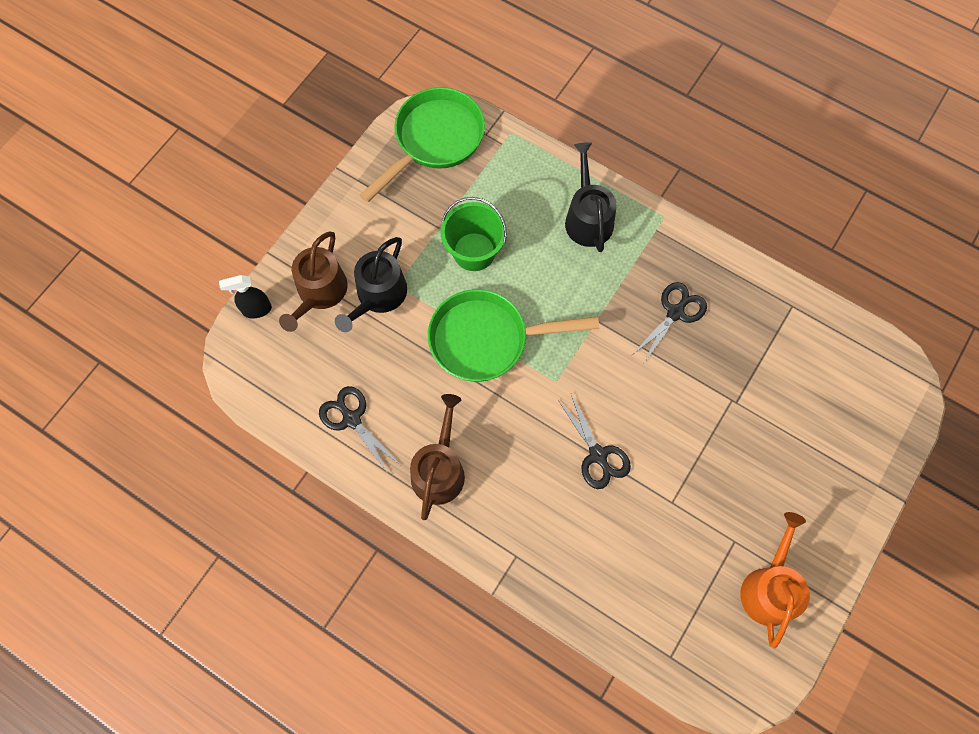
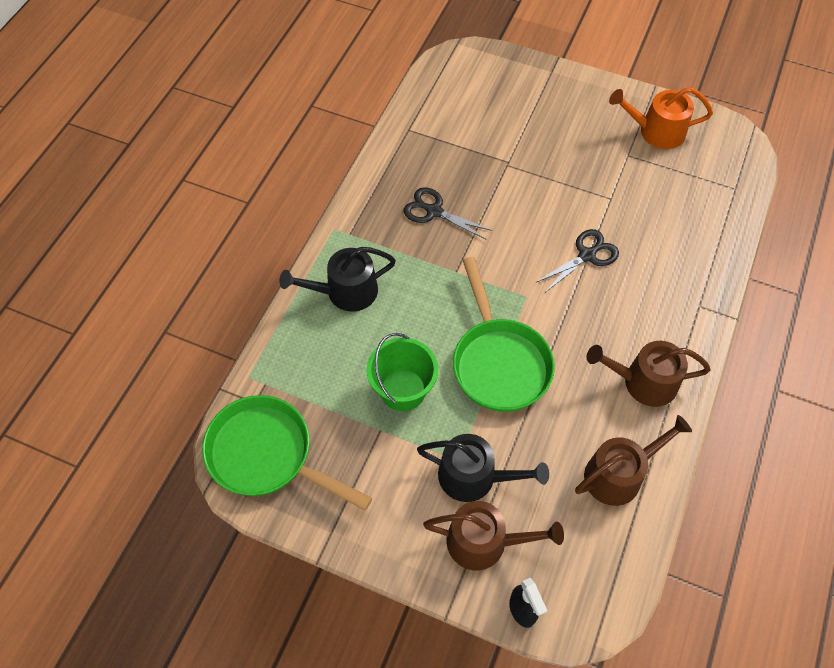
camera: 100 degrees left, 10 degrees down
black scissors [319,386,400,472] -> brown watering can [575,415,692,506]

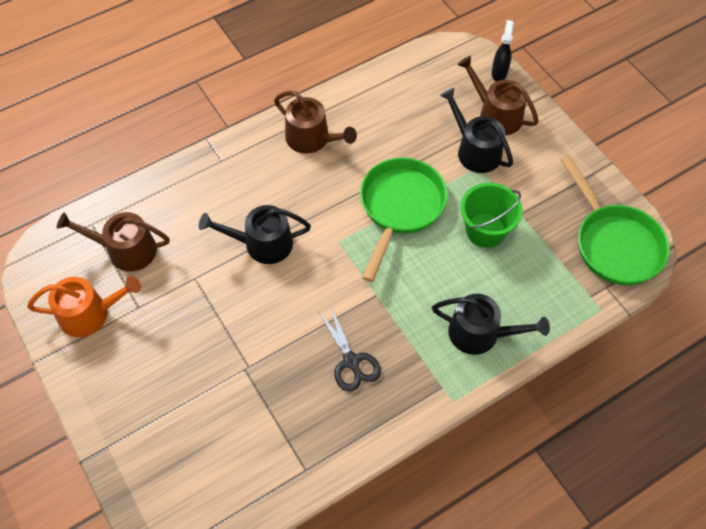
camera: 145 degrees left, 0 degrees up
black scissors [535,229,619,292] -> black watering can [199,205,311,264]
brown watering can [575,415,692,506] -> brown watering can moved to [57,212,170,271]
orange watering can [609,87,713,149] -> orange watering can turned 45 degrees counterclockwise [27,276,141,337]

